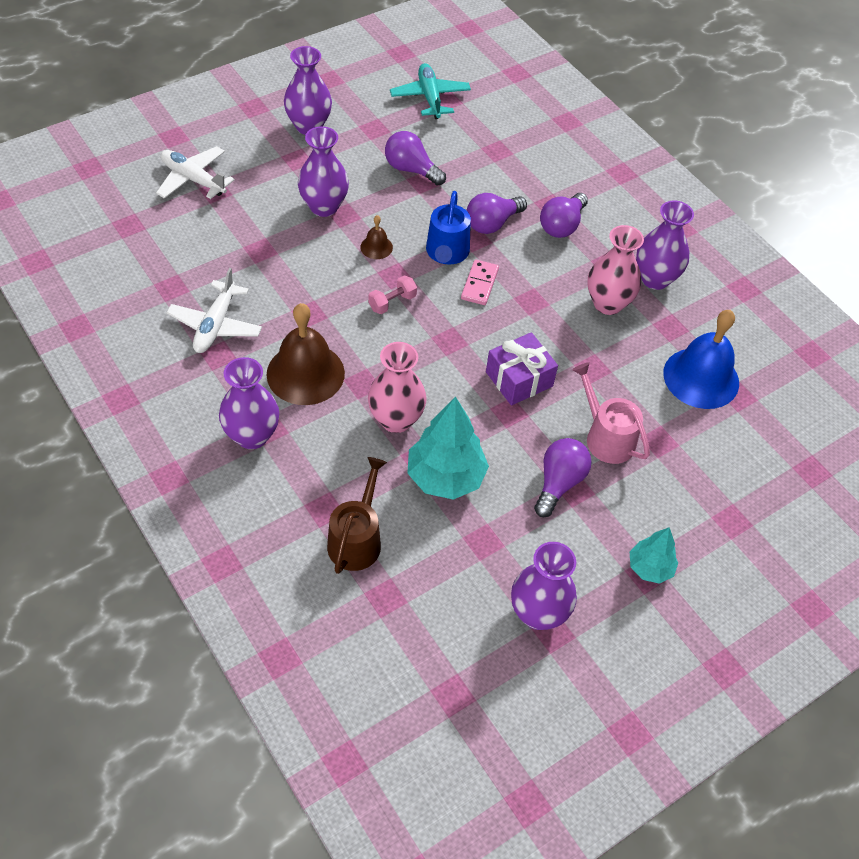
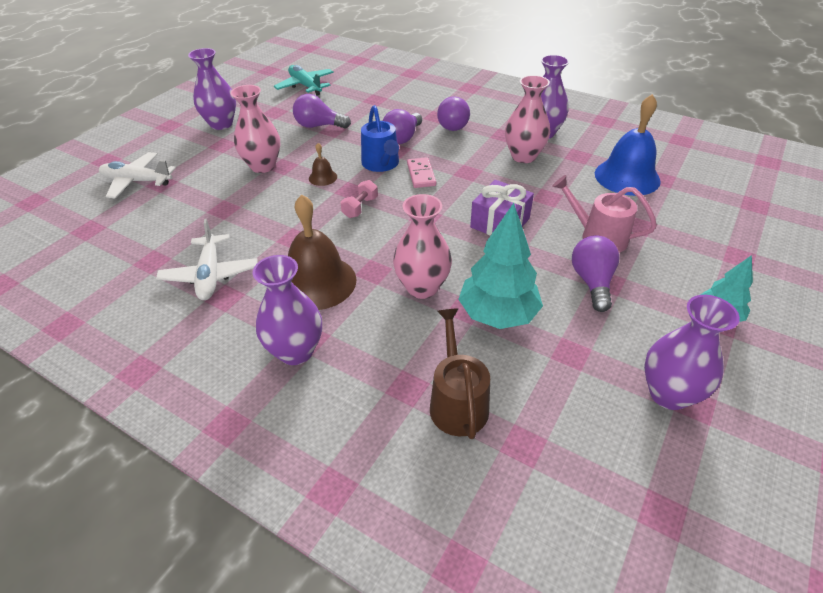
camera: 20 degrees left, 10 degrees down
purple vase [298,126,349,217] -> pink vase [230,85,280,173]

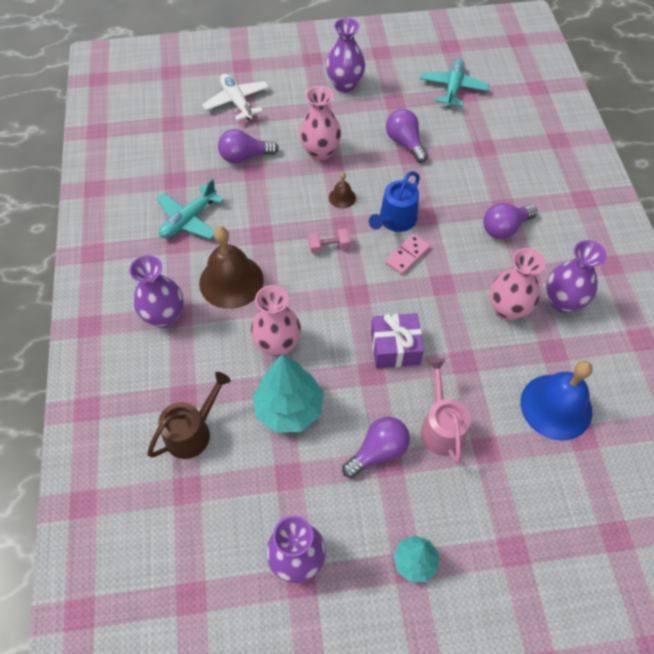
camera: 50 degrees right, 15 degrees up
white plane [156,219,258,300] -> turquoise plane [157,179,224,239]
purple light bulb [382,109,422,144] -> purple light bulb moved to [218,129,279,164]

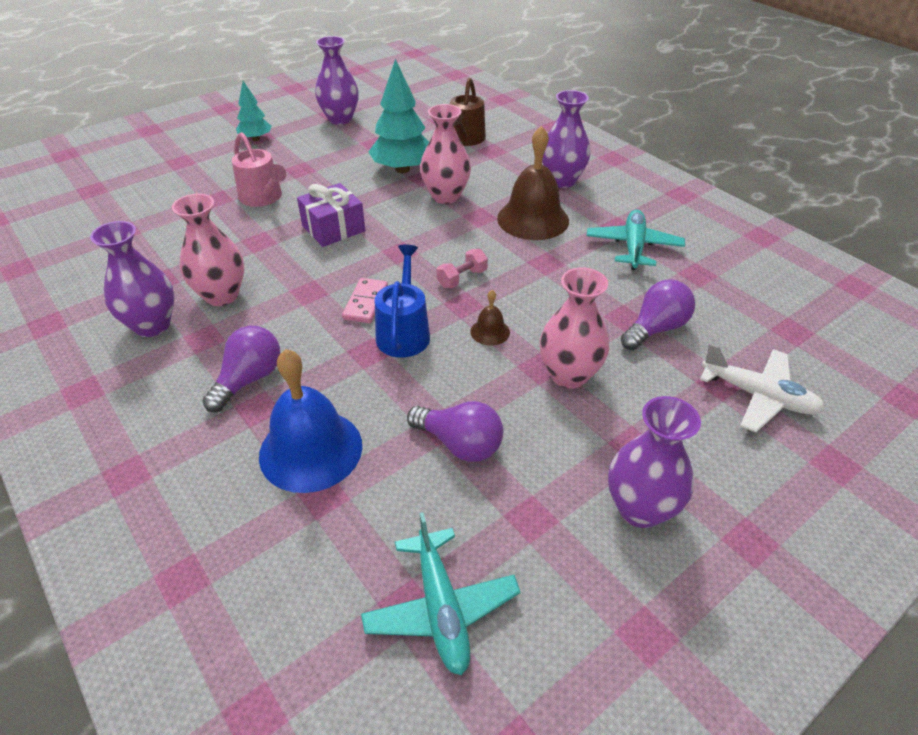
camera: 150 degrees right, 15 degrees down
purple light bulb [342,417,410,478] -> none
blue bell [521,361,592,441] -> blue bell moved to [259,349,362,493]

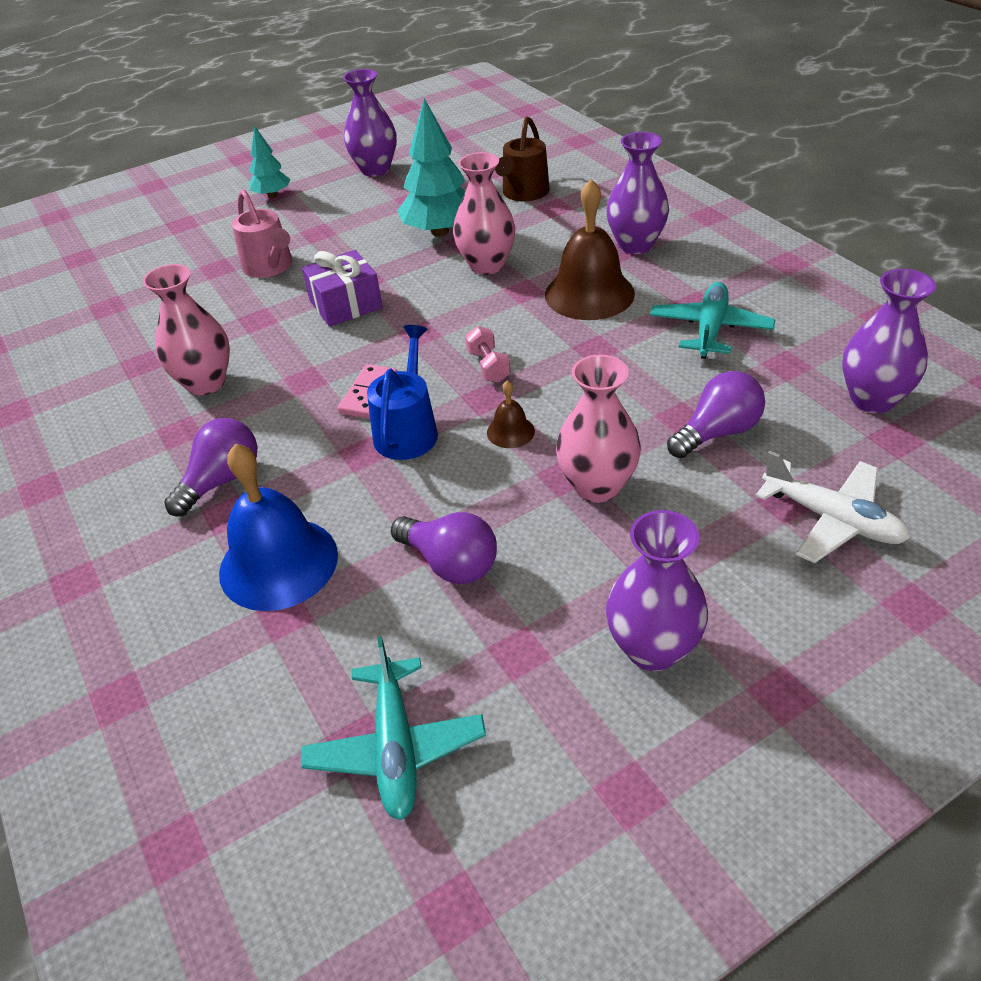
camera: 10 degrees right, 0 degrees up
purple vase [90,221,174,337] -> purple vase moved to [842,269,936,413]
pink dumbbell [437,249,488,288] -> pink dumbbell turned 75 degrees counterclockwise [465,326,511,383]

